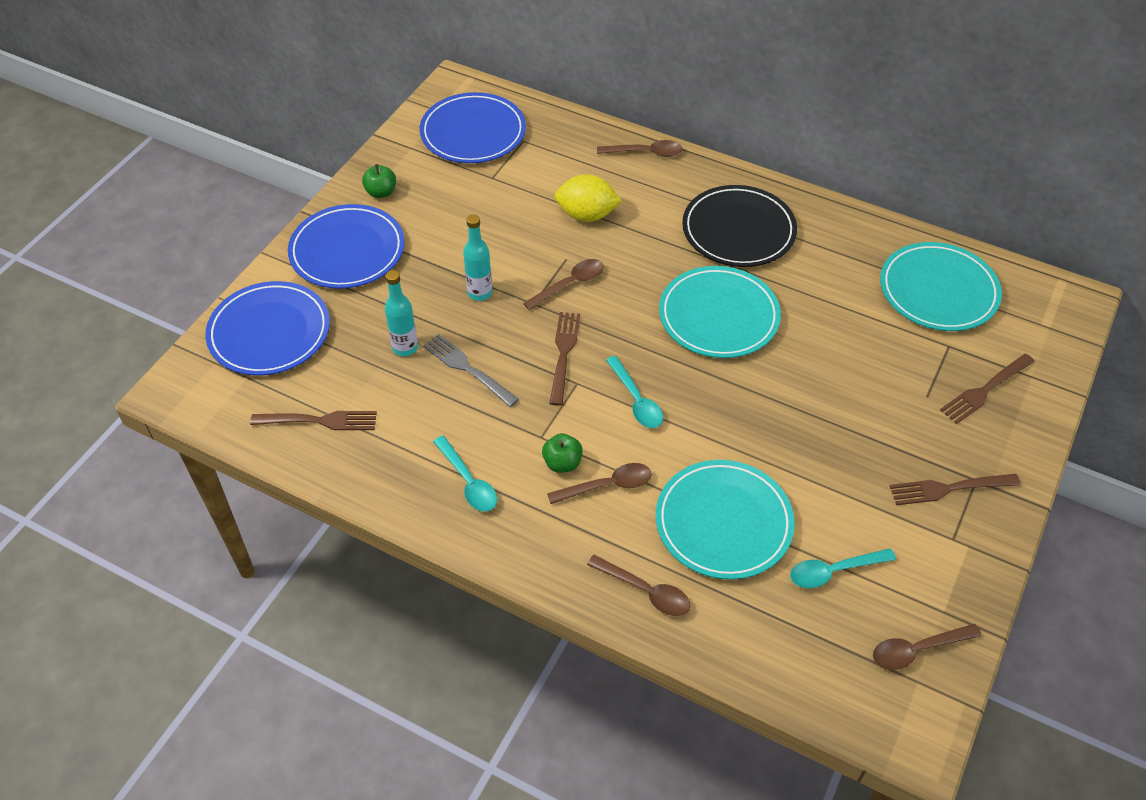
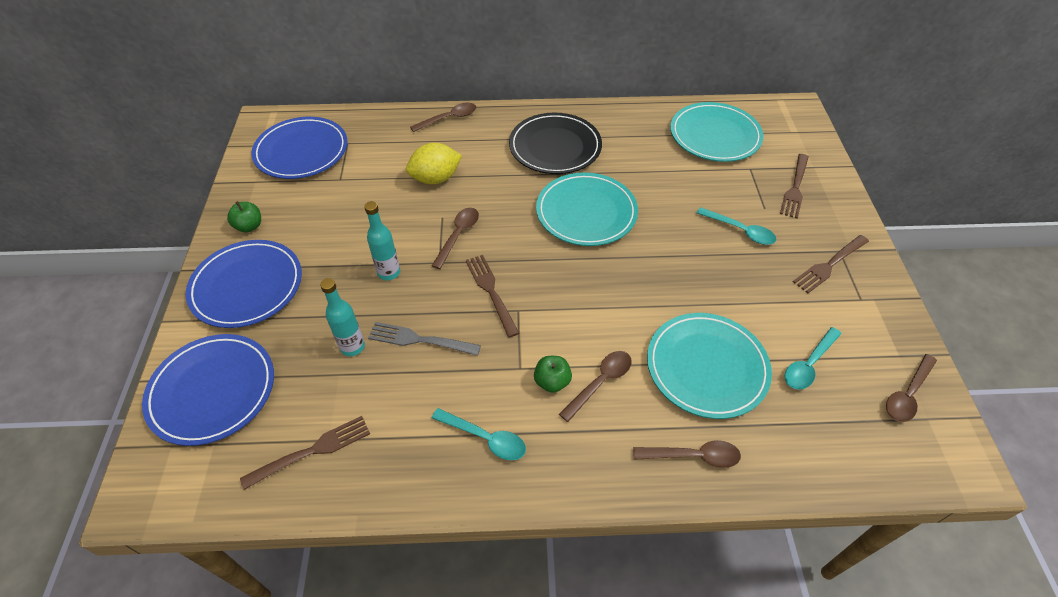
camera: 30 degrees left, 0 degrees up
turquoise spoon [606,356,663,428] -> turquoise spoon moved to [697,207,776,245]

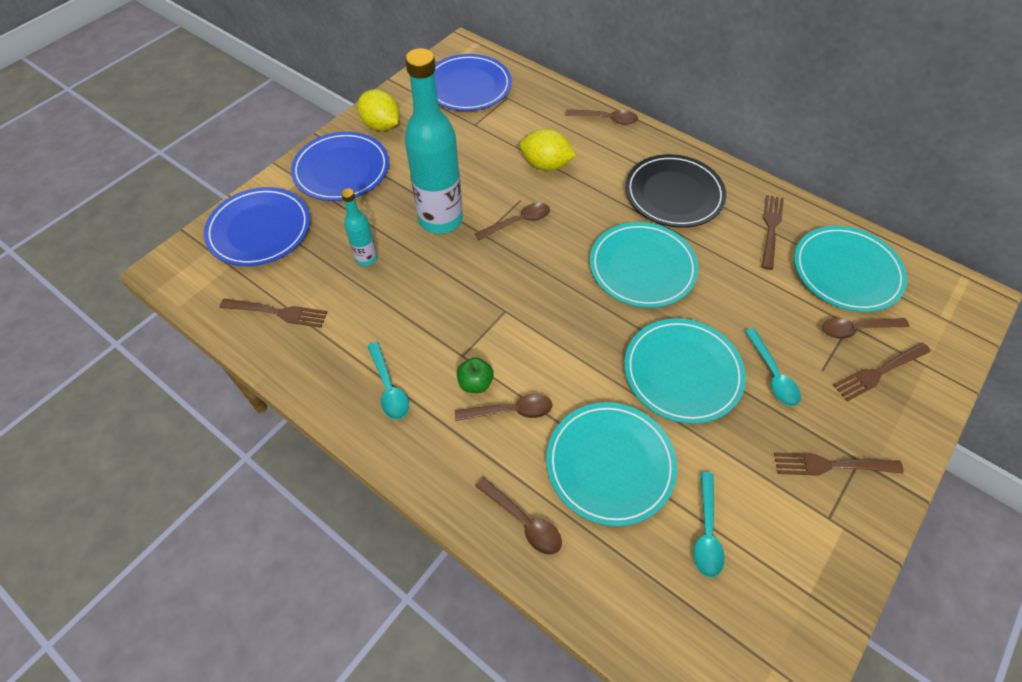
camera: 40 degrees right, 5 degrees up
green apple [227,201,261,233] -> yellow lemon [357,89,400,131]
turquoise bottle [364,201,400,280] -> turquoise bottle [405,48,463,234], size x2.08
grey fork [368,322,481,356] -> none
brown fork [466,255,519,338] -> brown fork moved to [762,195,784,270]
turquoise spoon [785,327,842,390] -> turquoise spoon turned 75 degrees counterclockwise [693,472,725,578]
brown spoon [886,354,937,422] -> brown spoon moved to [822,318,909,339]
none -> turquoise plate [624,318,746,424]

